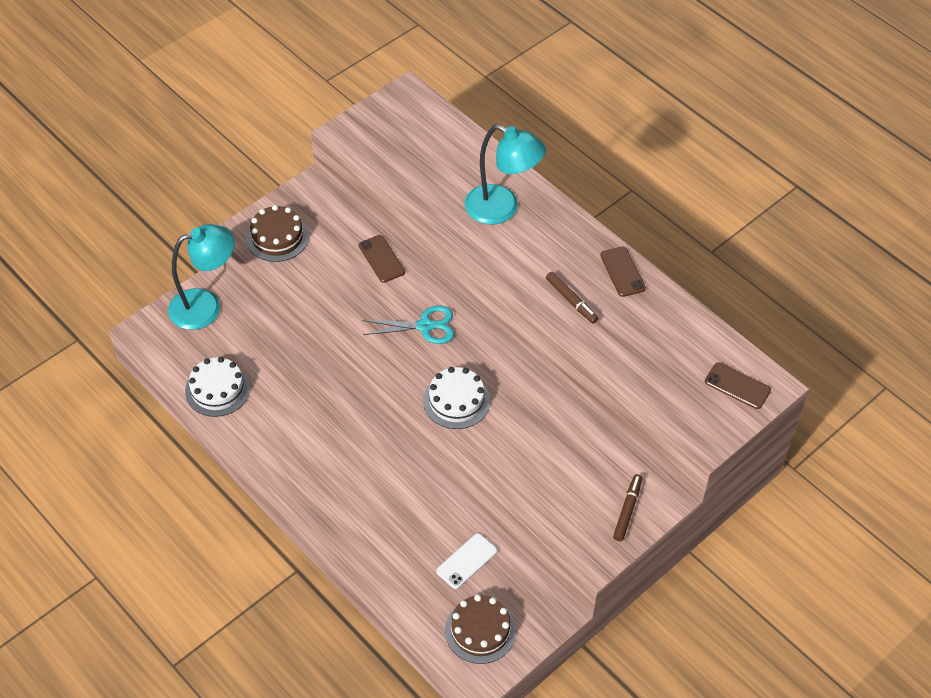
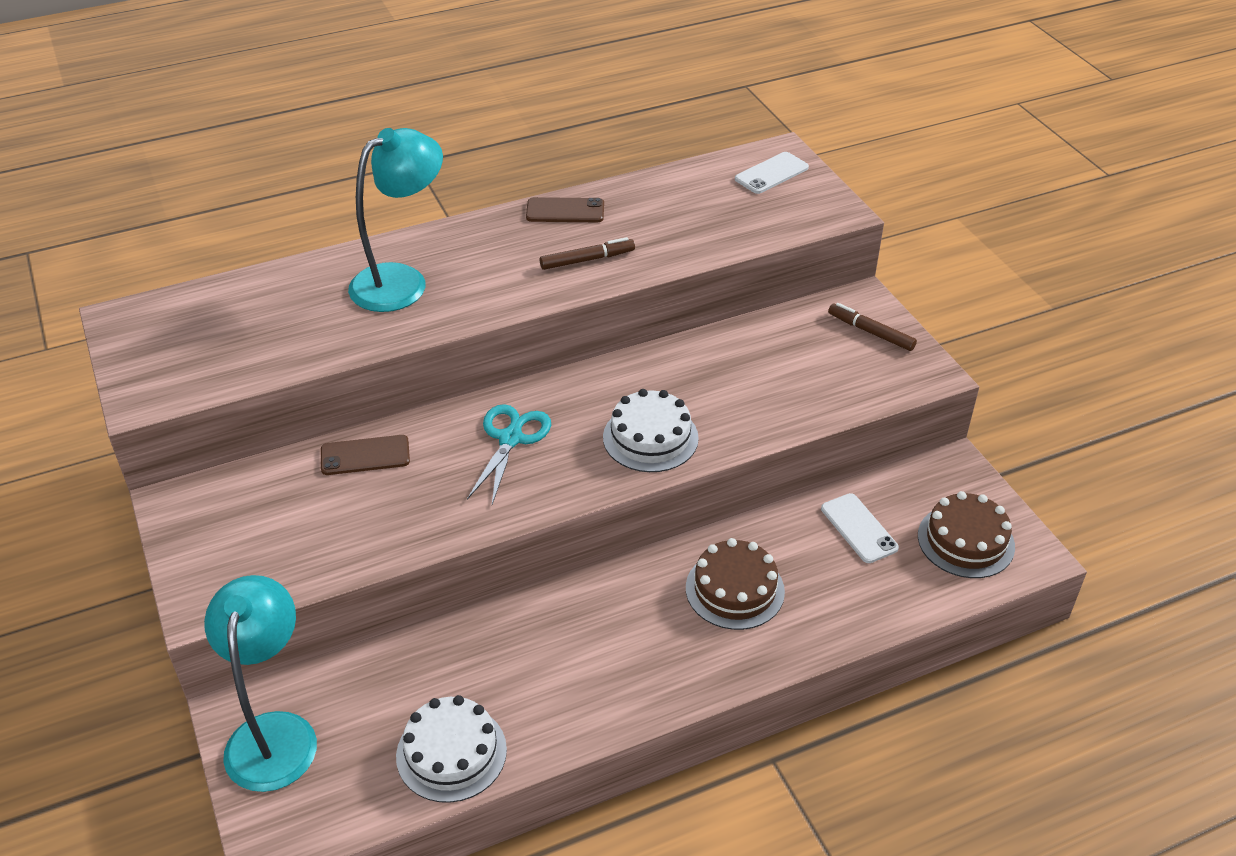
camera: 70 degrees left, 10 degrees down
brown cake [246,205,309,262] -> brown cake moved to [686,538,785,630]
brown phone [705,362,771,409] -> white phone [735,152,809,194]

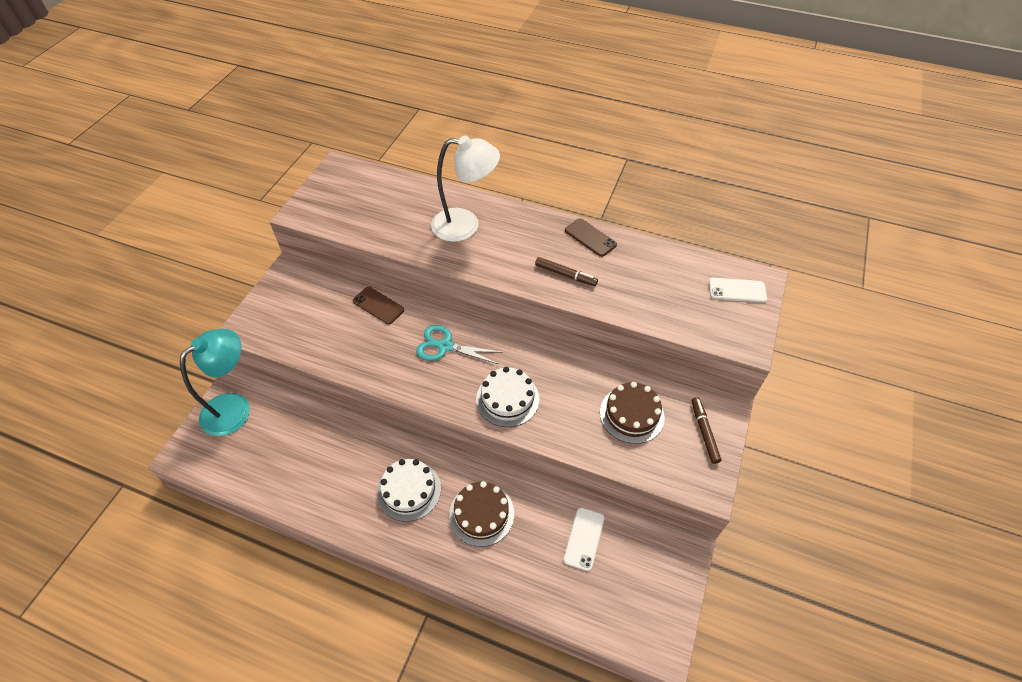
camera: 45 degrees right, 10 degrees up
turquoise lamp [348,128,443,312] -> white lamp [431,136,500,242]
white cake [396,695,507,803] -> white cake moved to [377,459,441,522]
turquoise scissors [467,404,551,504] -> turquoise scissors turned 135 degrees counterclockwise [416,325,503,364]
brown cake [918,491,1015,578] -> brown cake moved to [600,382,665,444]

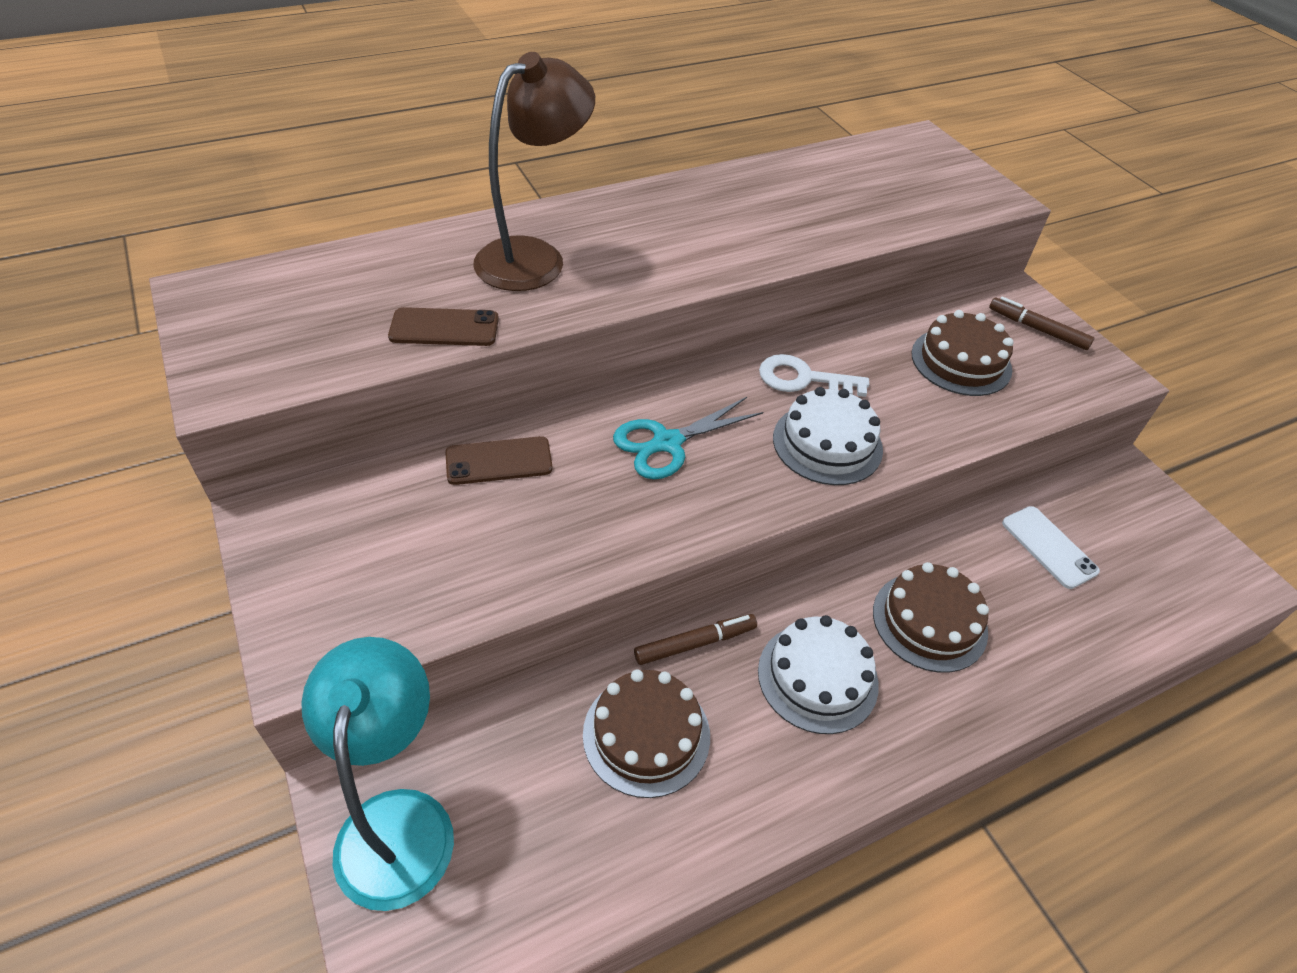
camera: 50 degrees left, 5 degrees down
white lamp [431,136,500,242] -> brown lamp [474,52,595,291]
brown marker [535,257,598,286] -> brown marker moved to [634,614,757,665]
brown phone [565,218,617,257] -> brown phone moved to [388,307,499,346]
white phone [709,278,767,303] -> none
none -> brown cake [583,669,710,798]
none -> white key [759,354,869,397]

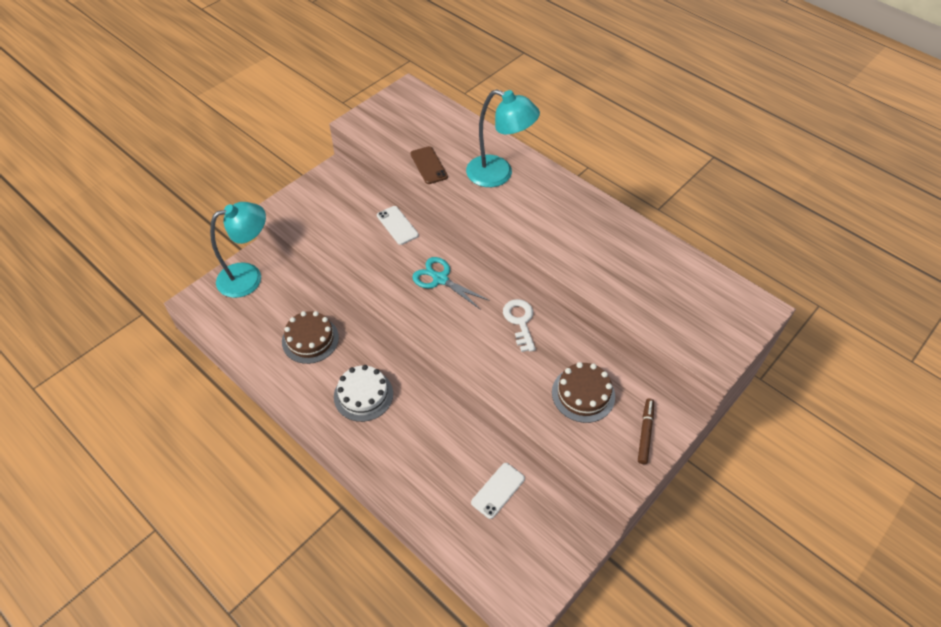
camera: 70 degrees right, 5 degrees up
brown phone [445,436,553,485] -> white phone [377,206,419,245]
brown lamp [474,52,595,291] -> turquoise lamp [466,89,540,187]
brown marker [634,614,757,665] -> none
white cake [773,387,883,485] -> none
brown cake [873,562,989,673] -> none

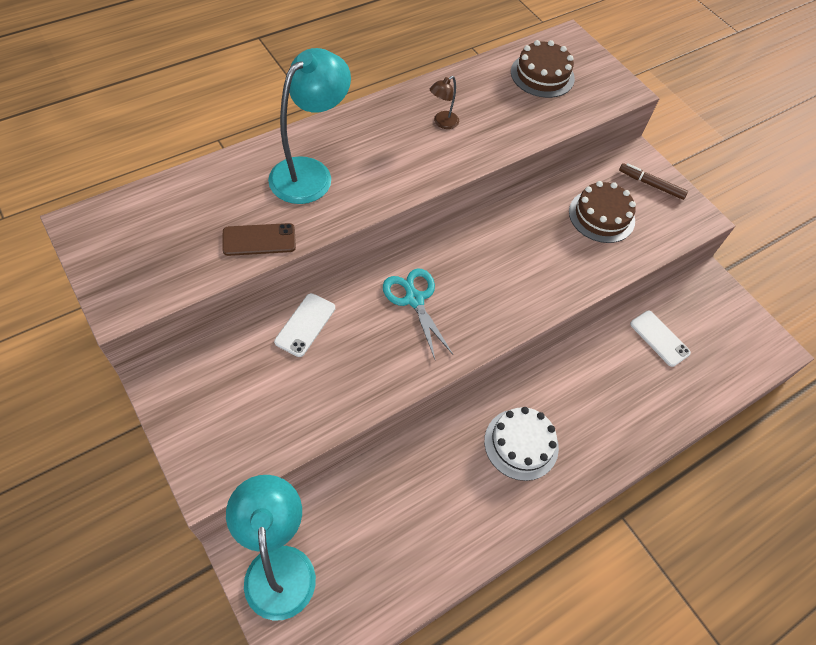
camera: 80 degrees left, 5 degrees up
brown cake [282,311,339,364] -> brown cake moved to [511,40,575,98]
white phone [377,206,419,245] -> white phone turned 45 degrees counterclockwise [274,293,335,357]
turquoise scissors [412,257,490,310] -> turquoise scissors turned 105 degrees clockwise [383,268,453,359]
white key [503,299,536,352] -> none
none -> brown lamp [430,76,459,129]

